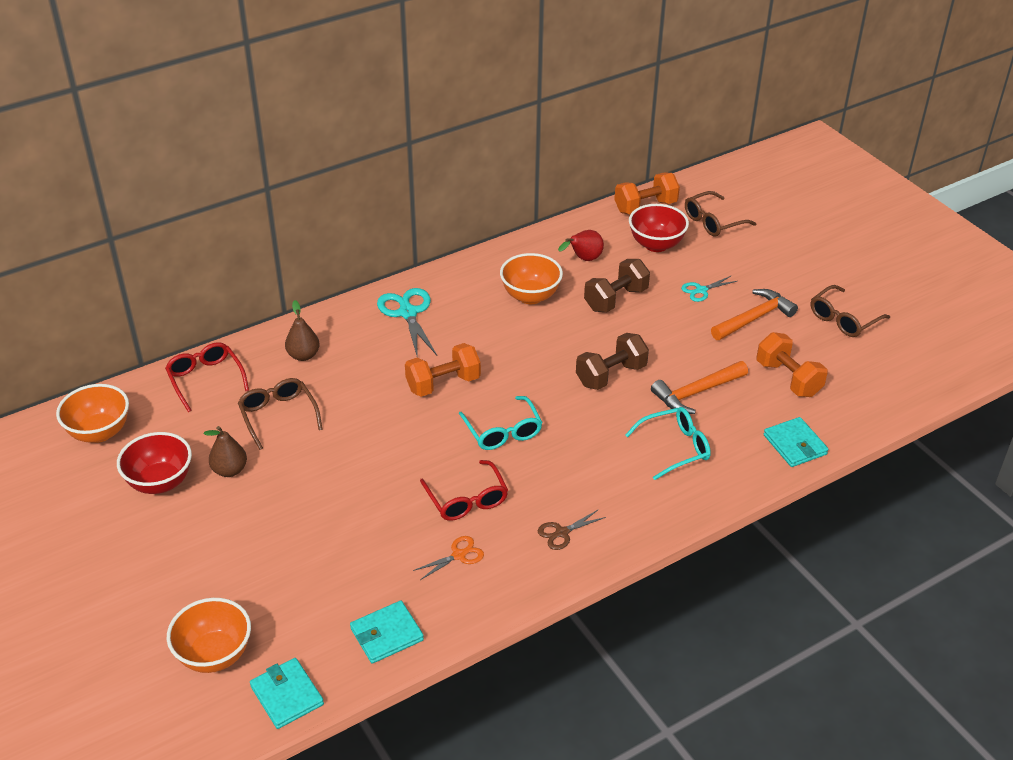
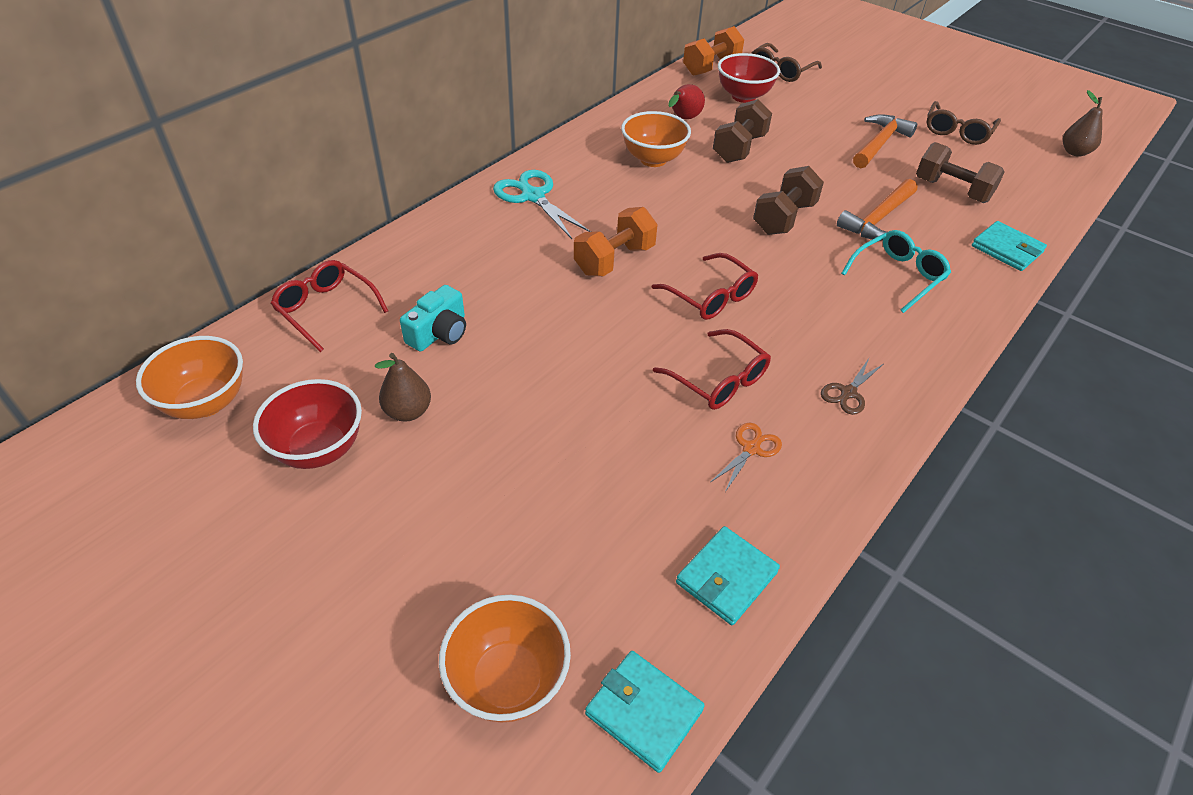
camera: 20 degrees left, 5 degrees up
brown glasses [238,378,323,450] -> turquoise camera [400,285,466,351]
brown pear [285,300,320,361] -> brown pear moved to [1063,90,1103,157]
turquoise glasses [459,396,543,450] -> red glasses [651,253,758,320]
turquoise scissors [681,275,737,302] -> none
orange dumbbell [757,332,828,397] -> brown dumbbell [916,142,1005,203]

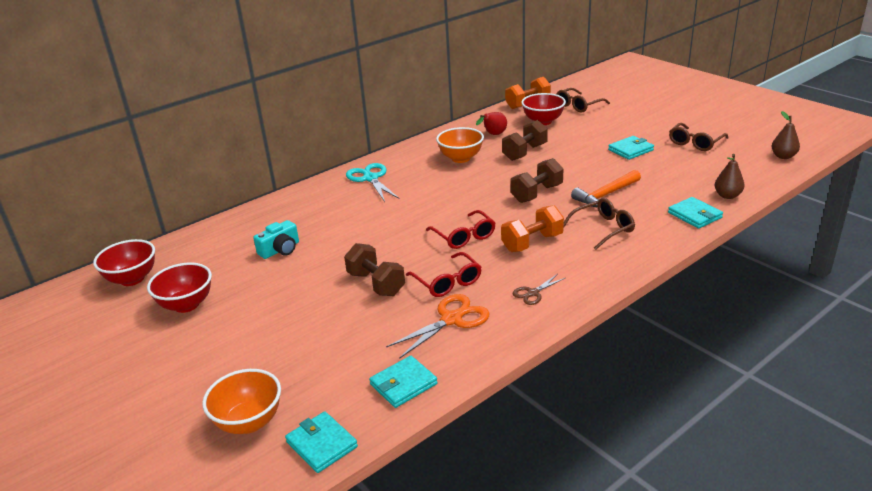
camera: 15 degrees right, 15 degrees down
orange bowl [136,336,243,419] -> red bowl [93,239,155,286]
red glasses [271,260,388,352] -> none
brown pear [375,353,431,422] -> brown pear moved to [714,154,744,199]
orange dumbbell [574,207,658,276] -> orange dumbbell moved to [501,205,564,252]
orange scissors [711,423,782,492] -> orange scissors [386,294,490,359], size x1.78
turquoise glasses [841,230,951,313] -> brown glasses [564,198,635,250]
orange hammer [853,114,917,168] -> turquoise wallet [608,136,654,160]
brown dumbbell [916,142,1005,203] -> brown dumbbell moved to [344,243,405,296]

